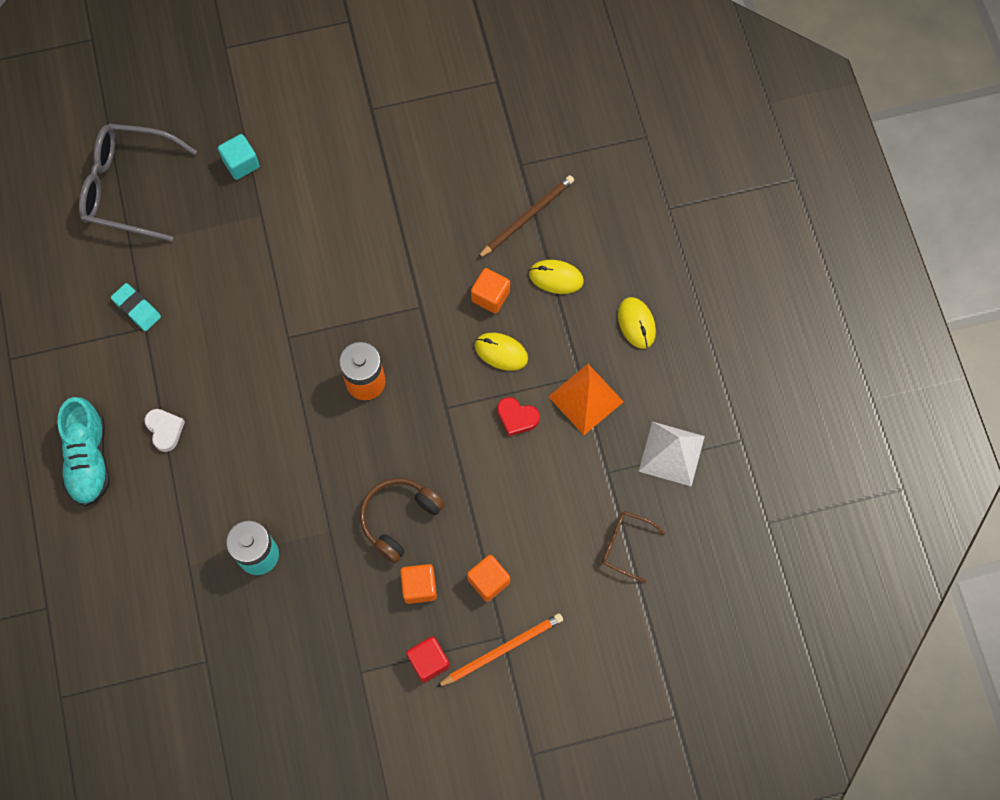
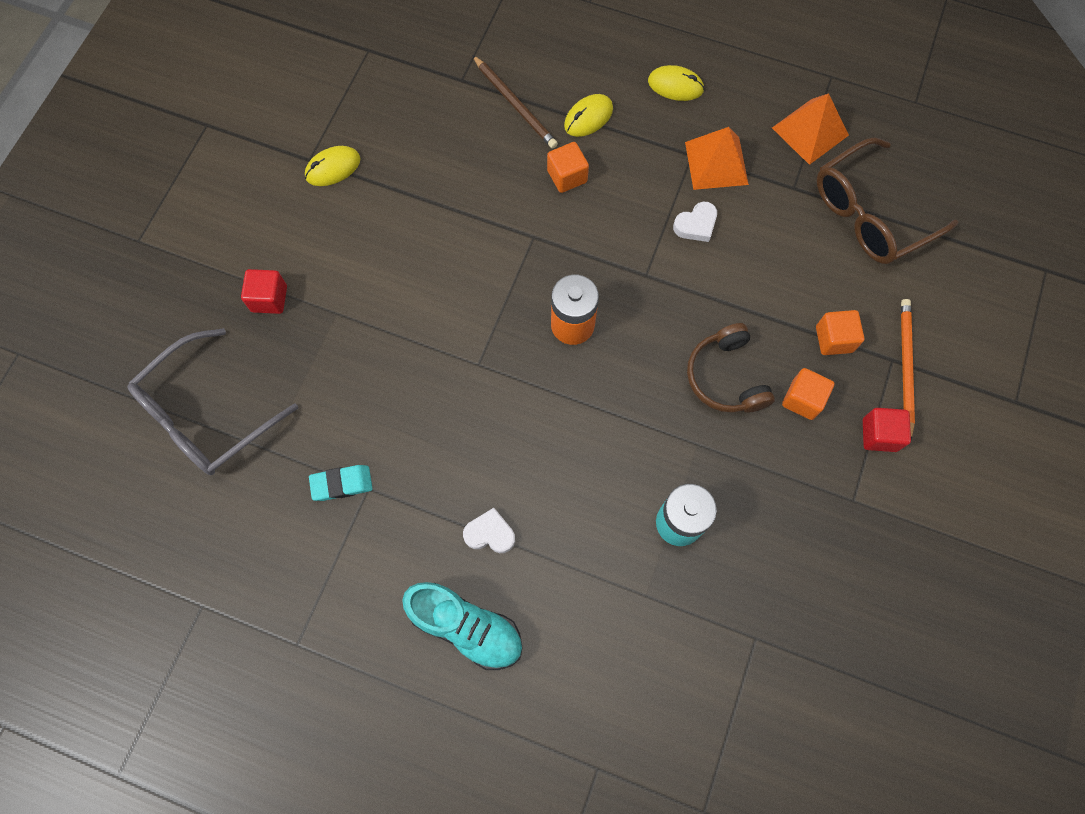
camera: 55 degrees left, 0 degrees up
turquoise cube [218,134,260,180] -> red cube [241,269,287,314]
yellow mouse [475,333,528,371] -> yellow mouse moved to [305,146,360,186]
brown pencil [477,175,574,259] -> brown pencil turned 150 degrees clockwise [472,55,558,149]
red heart [497,397,540,436] -> white heart [673,202,717,242]
brown glasses [602,511,666,583] -> brown glasses [817,138,958,264], size x2.00
white pyramid [639,422,705,487] -> orange pyramid [772,93,849,165]

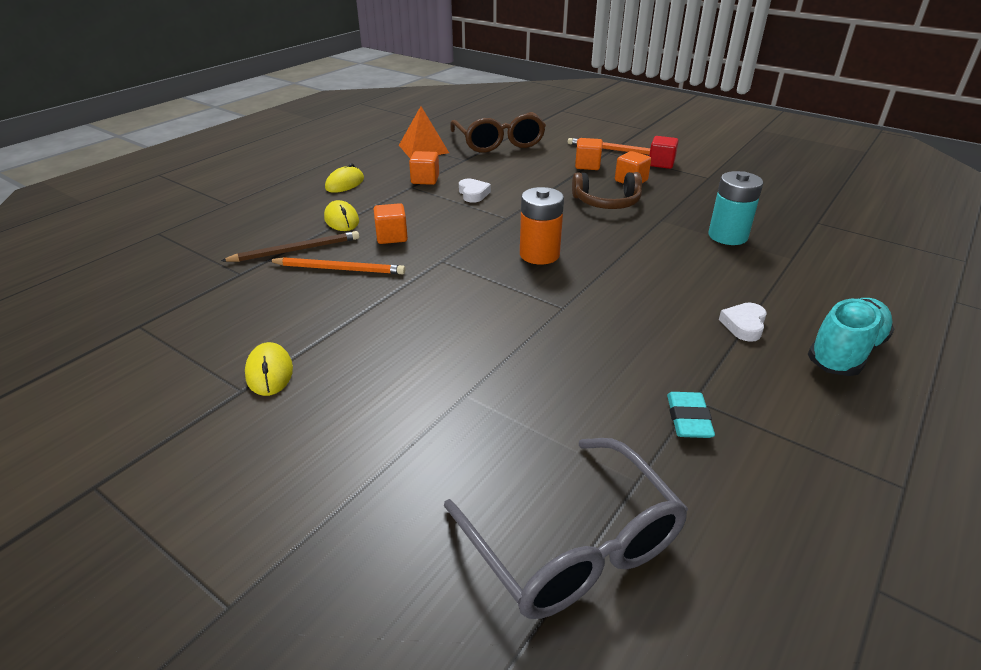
camera: 75 degrees left, 35 degrees down
red cube [241,269,287,314] -> none
orange pyramid [685,127,749,190] -> orange cube [409,151,439,185]
none -> orange pencil [268,257,405,274]

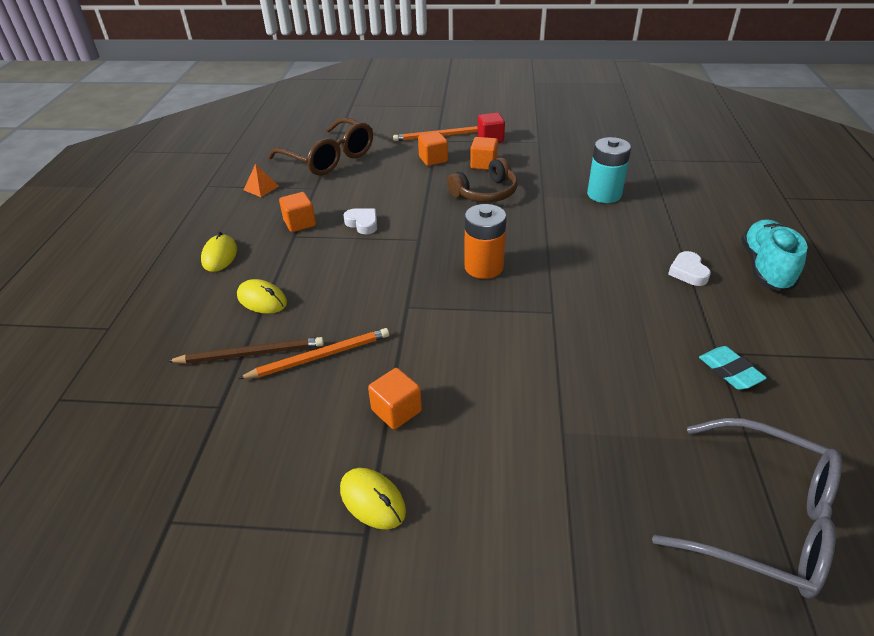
camera: 30 degrees left, 5 degrees up
brown pencil [221,231,359,262] -> brown pencil turned 45 degrees clockwise [167,337,324,364]
orange cube [374,203,408,244] -> orange cube moved to [368,368,422,429]
orange pyramid [399,106,449,158] -> orange pyramid [244,164,279,197], size x0.58

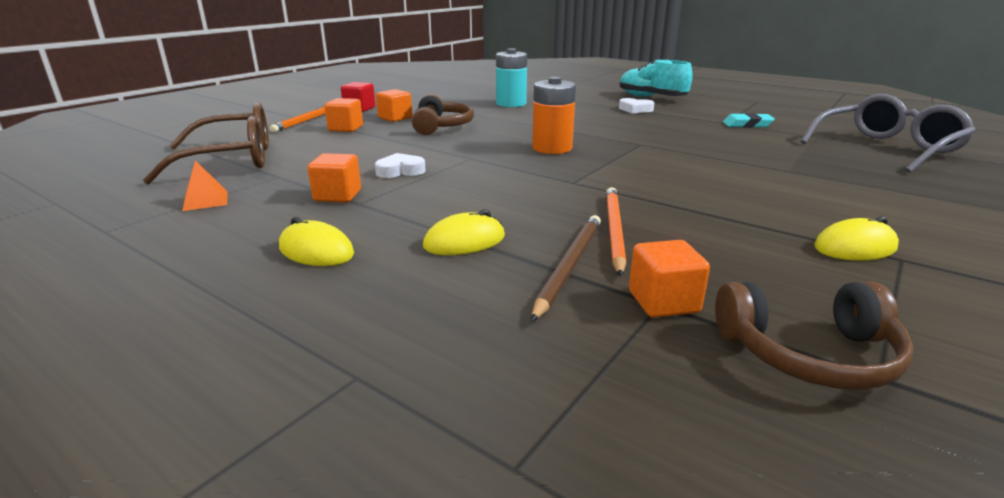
camera: 60 degrees left, 15 degrees down
orange cube [368,368,422,429] -> orange cube moved to [629,240,710,318]
none -> brown headphones [715,282,914,390]

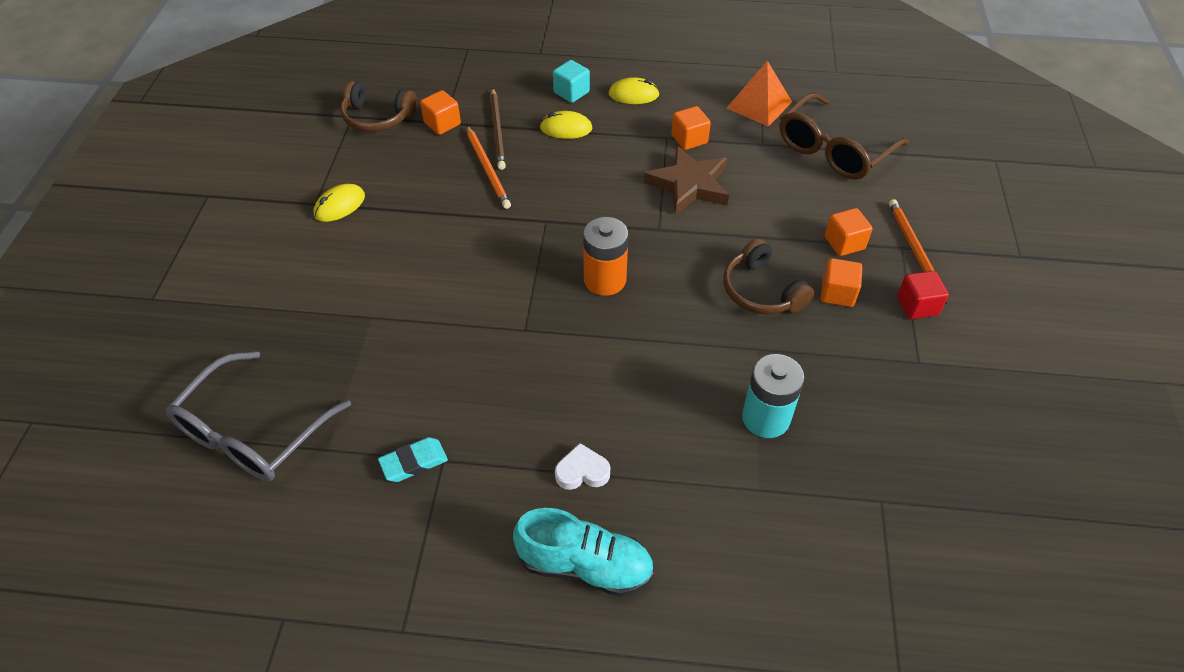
camera: 150 degrees right, 25 degrees up
orange pyramid [182,160,227,211] -> orange pyramid [727,61,792,127], size x1.74
white heart [375,153,426,178] -> brown star [644,145,729,215]
yellow mouse [423,209,505,255] -> yellow mouse turned 60 degrees clockwise [540,111,593,139]
brown headphones [715,282,914,390] -> brown headphones turned 135 degrees counterclockwise [341,81,417,132]
none -> turquoise cube [553,60,590,103]

